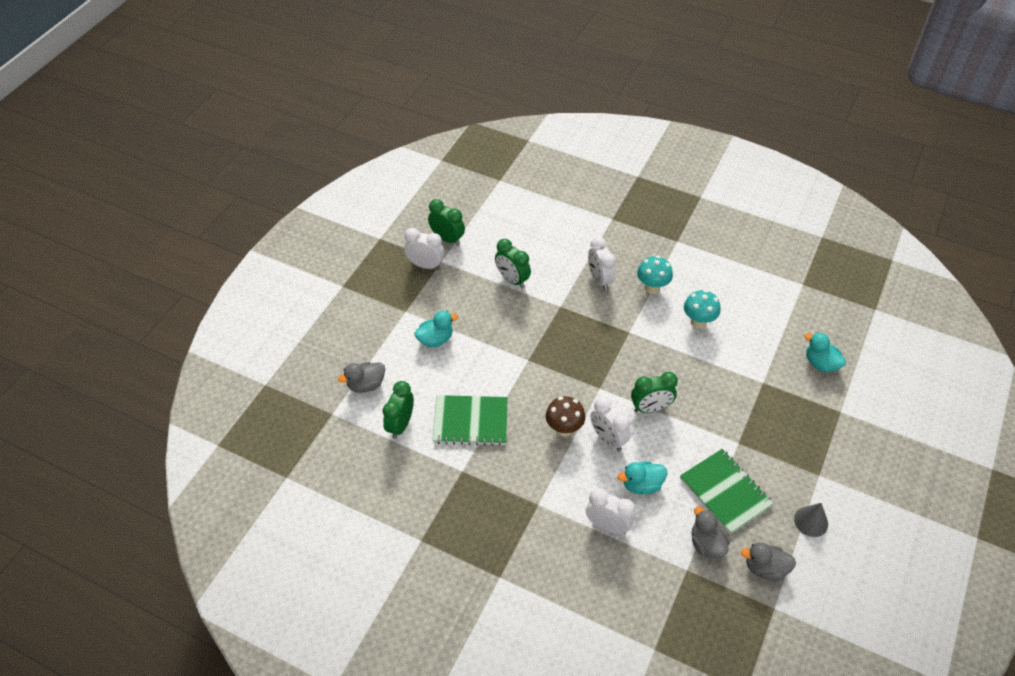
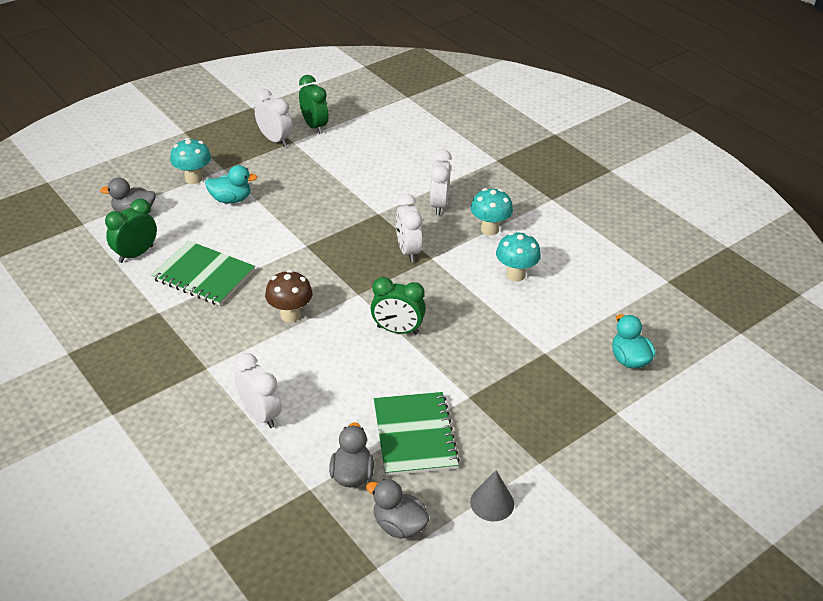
camera: 25 degrees right, 10 degrees down
green clock [495,239,531,288] -> none
white clock [590,397,631,451] -> white clock moved to [396,193,423,262]
turquoise duck [618,461,667,494] -> none
none -> turquoise mushroom [170,138,211,184]

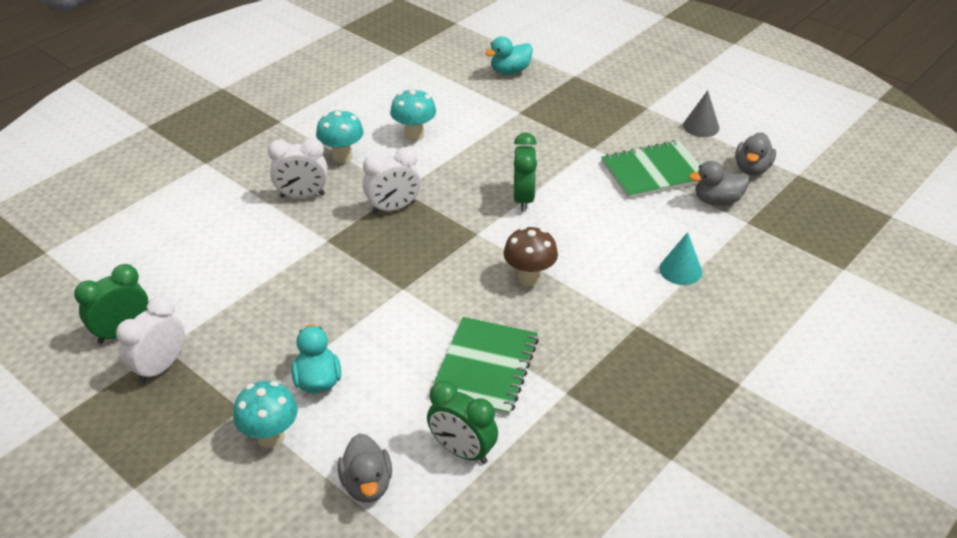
camera: 100 degrees left, 0 degrees up
white clock [235,353,282,428] -> turquoise cone [659,232,702,285]

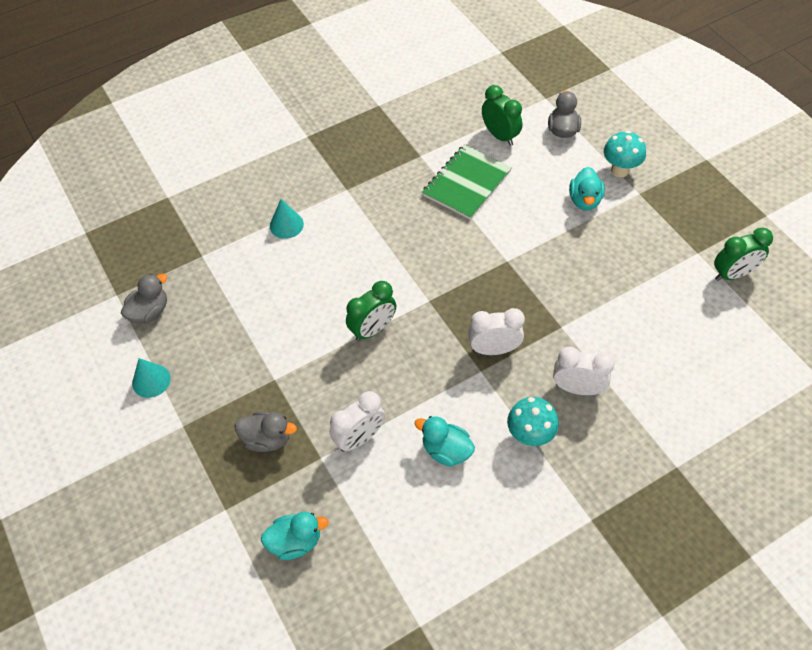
camera: 160 degrees left, 15 degrees up
white clock [116,295,185,384] -> white clock moved to [330,391,385,452]
turquoise mushroom [390,88,436,141] -> turquoise duck [415,416,475,467]
brown mushroom [503,226,558,286] -> none
green clock [514,133,537,212] -> green clock turned 150 degrees counterclockwise [346,281,396,341]
green notebook [601,140,700,199] -> none
grey cone [683,90,719,137] -> turquoise cone [132,358,171,398]
grey duck [689,161,750,205] -> grey duck moved to [235,412,297,452]

